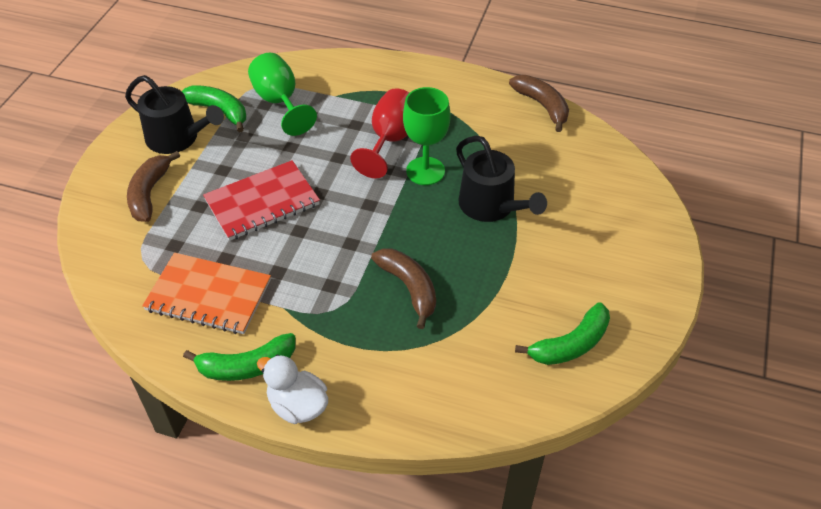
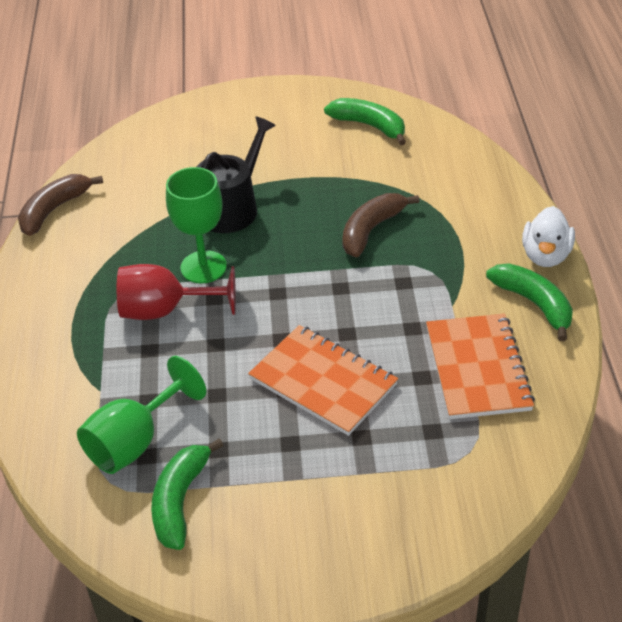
camera: 110 degrees left, 5 degrees down
black watering can [125,75,224,154] -> none
brown banana [127,151,180,222] -> none
red notebook [203,160,320,241] -> orange notebook [248,325,398,436]

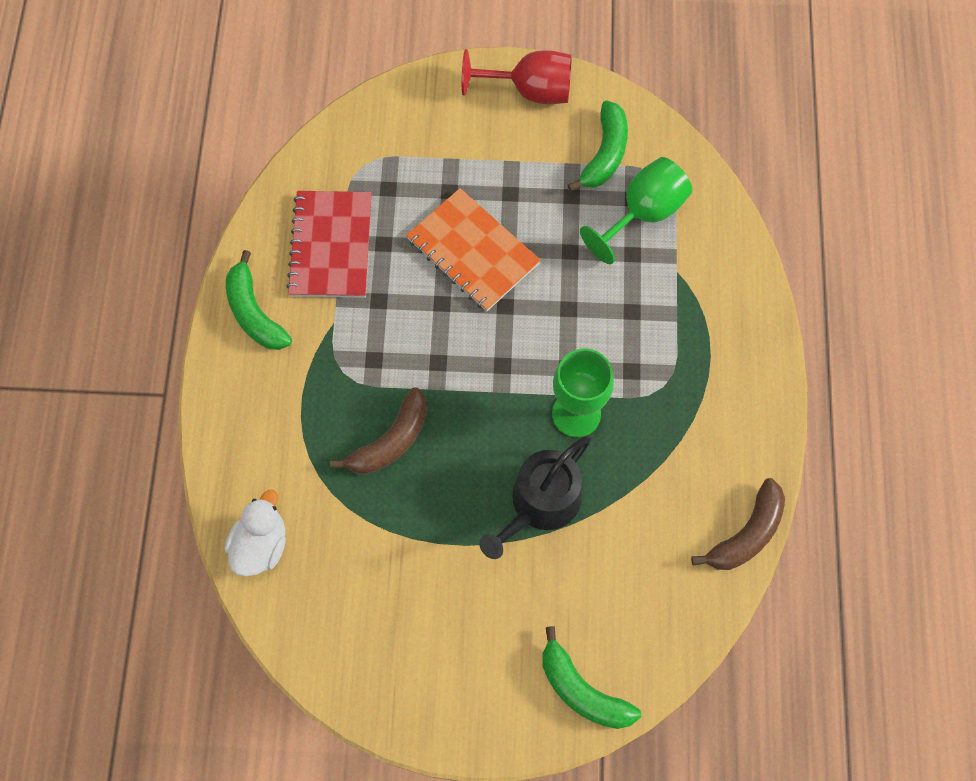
camera: 175 degrees left, 25 degrees up
red goblet [117,264,236,320] -> red goblet moved to [462,49,572,104]
green banana [324,98,406,145] -> green banana moved to [543,626,641,729]
orange notebook [426,313,535,419] -> red notebook [286,191,372,298]
white duck [522,206,575,267] -> white duck moved to [225,490,286,577]

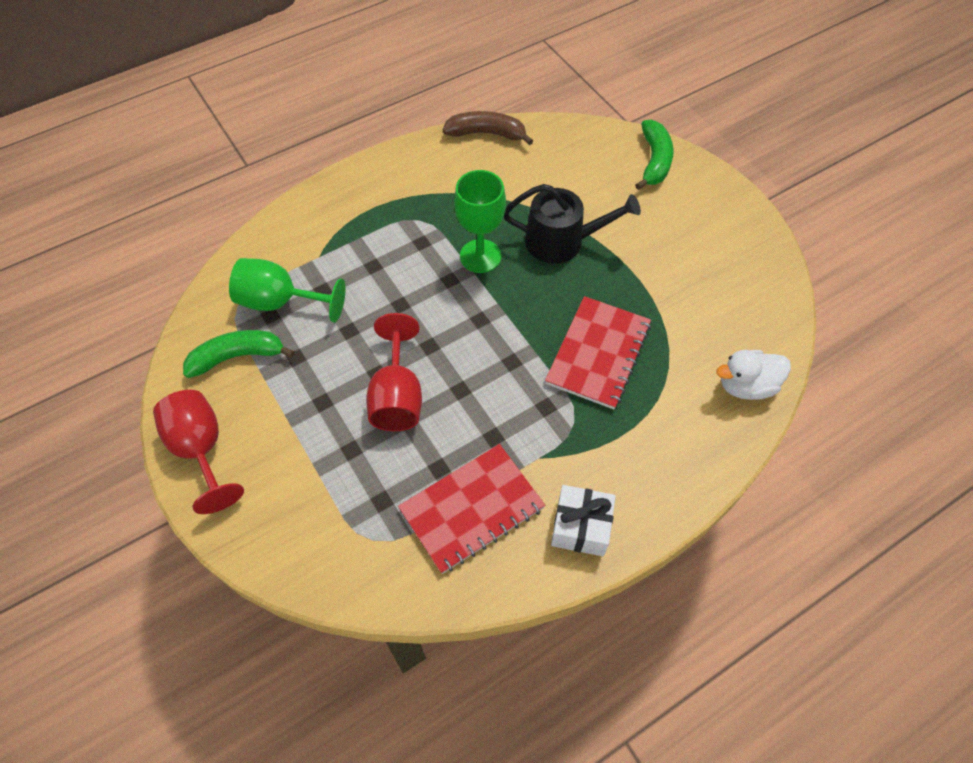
camera: 125 degrees left, 10 degrees down
green banana [226,250,292,350] -> white gift [551,485,616,556]
brown banana [330,387,427,474] -> red notebook [545,296,651,409]
orange notebook [406,188,541,311] -> red goblet [366,313,422,431]

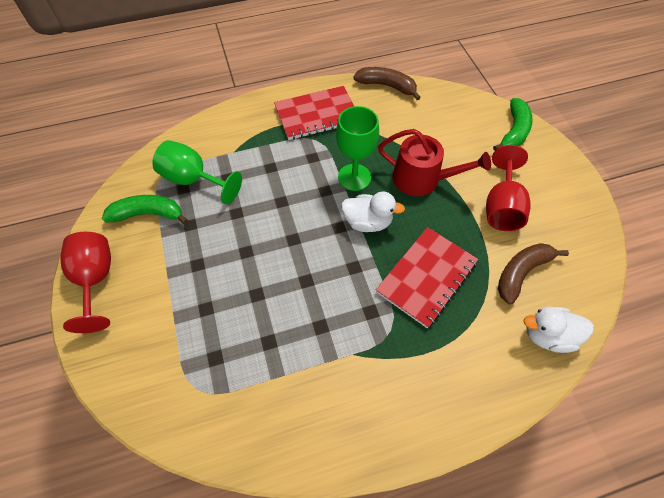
camera: 15 degrees right, 0 degrees up
red goblet [366,313,422,431] -> red goblet moved to [486,145,531,231]
red notebook [398,444,545,574] -> red notebook moved to [274,86,354,140]
black watering can [504,184,641,264] -> red watering can [378,129,491,196]
white gift [551,485,616,556] -> none
none -> white duck [341,192,405,232]
none -> brown banana [498,243,569,304]

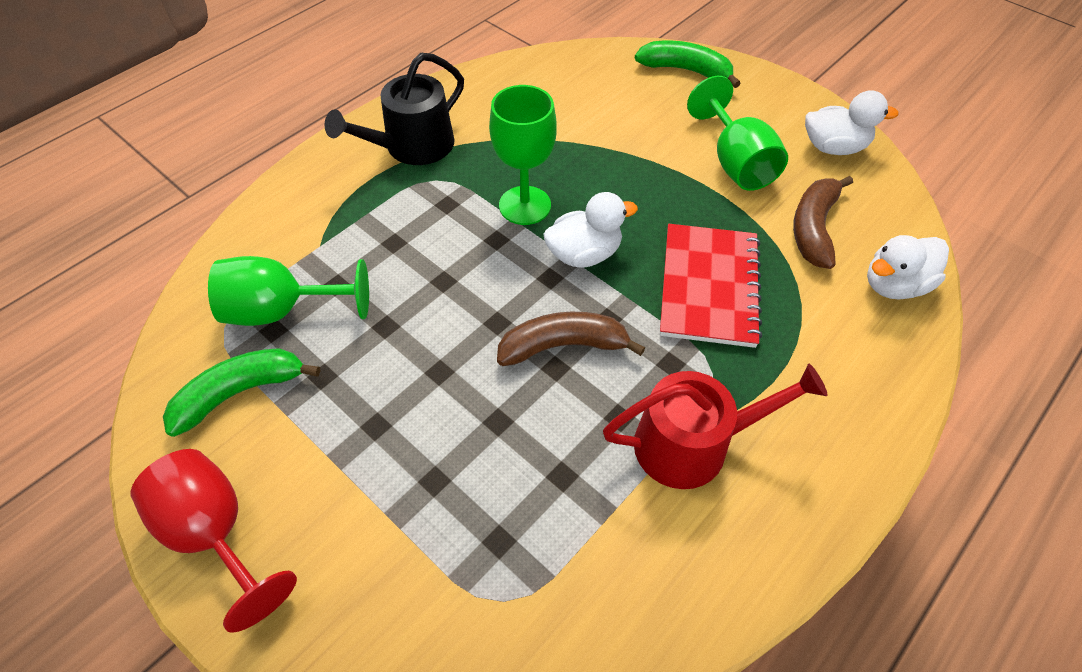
camera: 30 degrees left, 5 degrees down
red notebook [274,86,354,140] -> black watering can [325,53,464,165]
brown banana [353,67,421,100] -> brown banana moved to [497,312,645,366]
red watering can [378,129,491,196] -> red watering can moved to [603,364,828,489]
red goblet [486,145,531,231] -> green goblet [687,76,788,191]
green banana [493,98,533,151] -> green banana turned 60 degrees counterclockwise [635,41,741,88]
none -> white duck [805,90,899,155]

